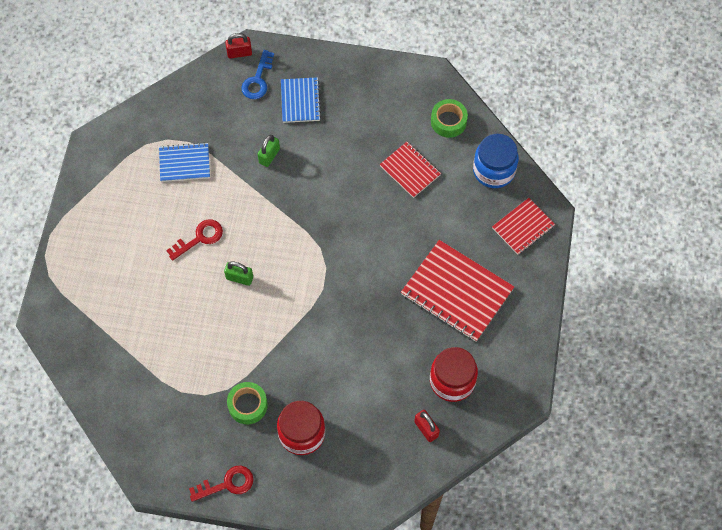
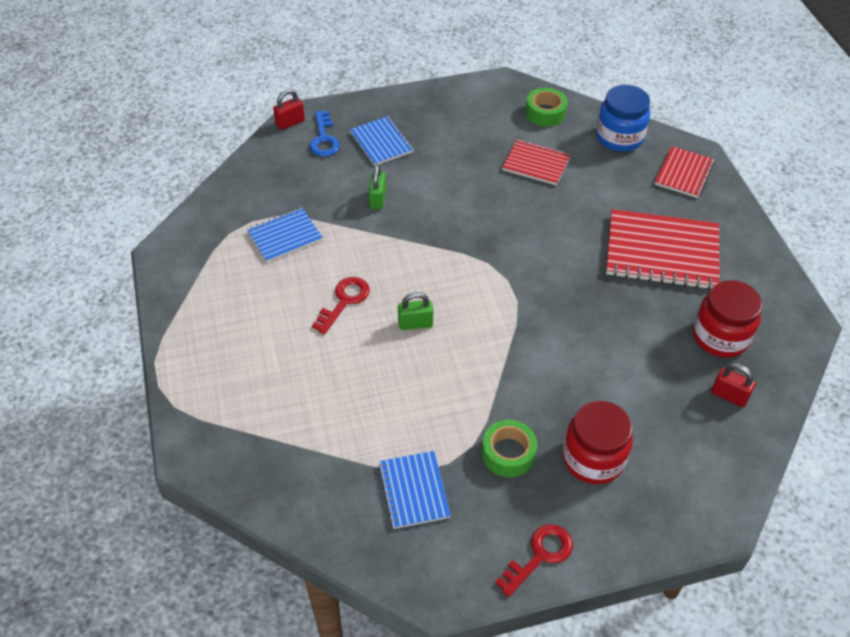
camera: 25 degrees left, 15 degrees down
none -> blue notebook [378,451,451,529]

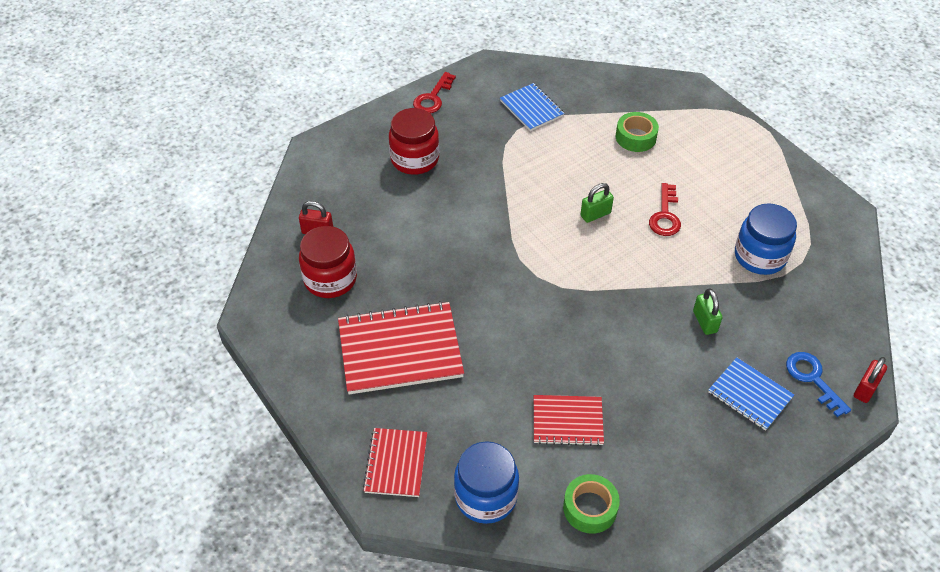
camera: 160 degrees right, 0 degrees up
blue notebook [247,208,323,262] -> blue jar [735,203,797,275]
green tape [482,420,537,477] -> green tape moved to [616,112,659,152]

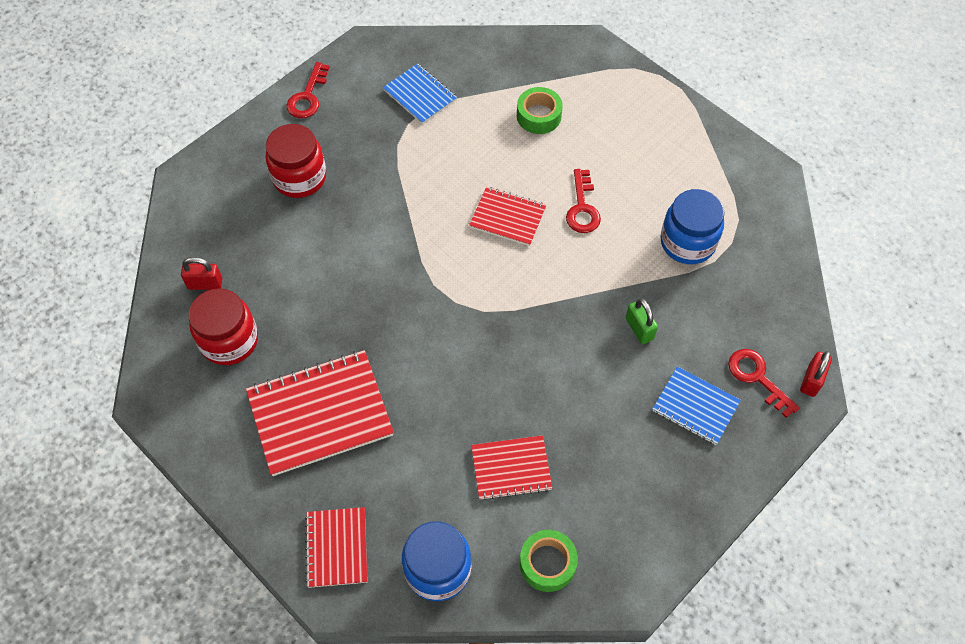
camera: 10 degrees left, 10 degrees up
green padlock [580,183,614,223] -> red notebook [469,187,546,246]
blue key [786,352,851,417] -> red key [728,349,800,418]

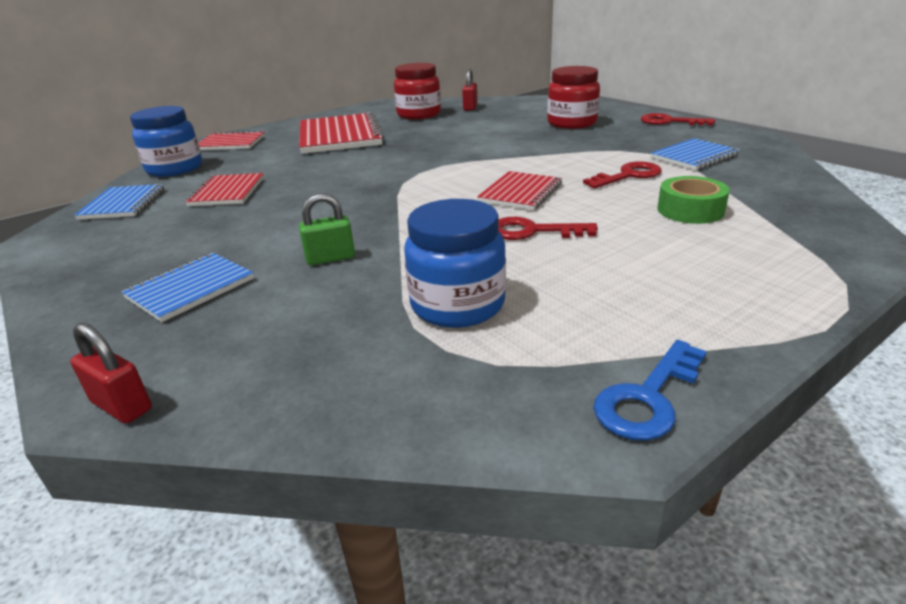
camera: 100 degrees right, 30 degrees down
green tape [520,530,578,592] -> blue notebook [74,184,164,220]
red key [728,349,800,418] -> red key moved to [583,161,662,188]
none -> blue key [593,340,707,441]

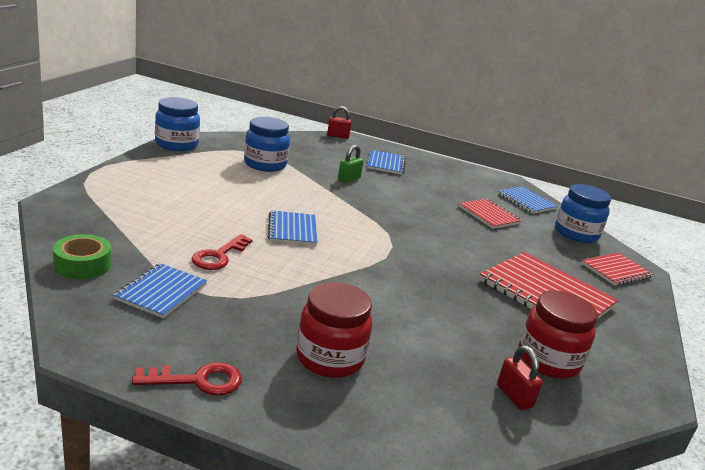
camera: 140 degrees right, 5 degrees down
red notebook [477,171,562,210] -> blue notebook [268,210,318,246]
red key [499,217,598,240] -> none
blue key [593,340,707,441] -> blue jar [155,97,200,151]
green tape [657,176,730,224] -> green tape moved to [53,234,111,279]

